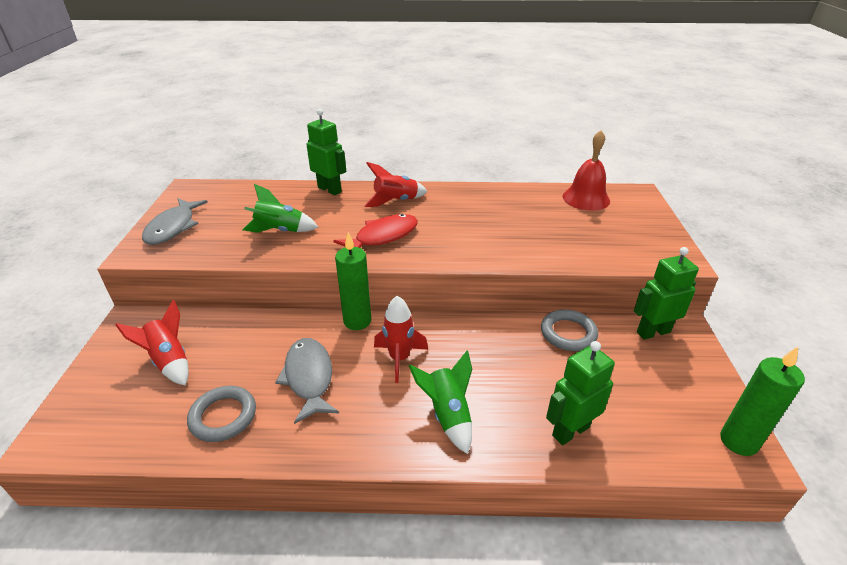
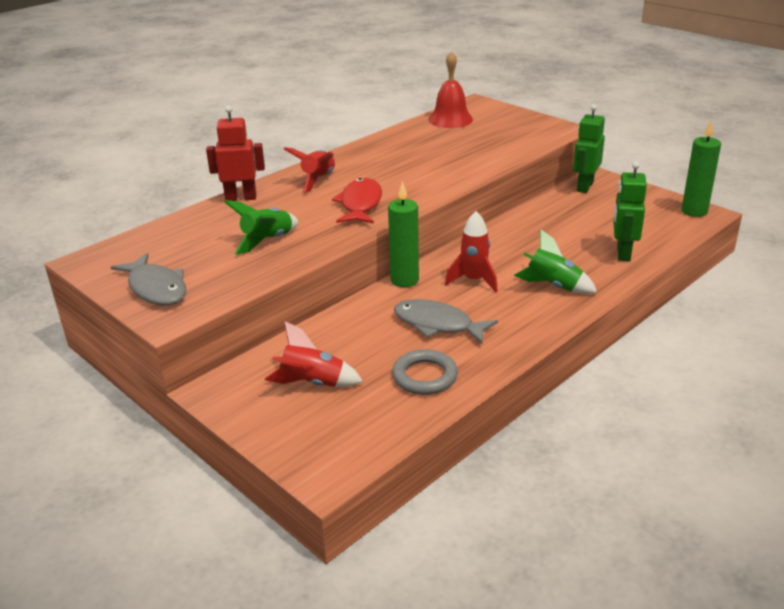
camera: 45 degrees left, 5 degrees down
green robot [307,109,346,195] -> red robot [206,105,265,201]
grey ring [541,309,598,351] -> none

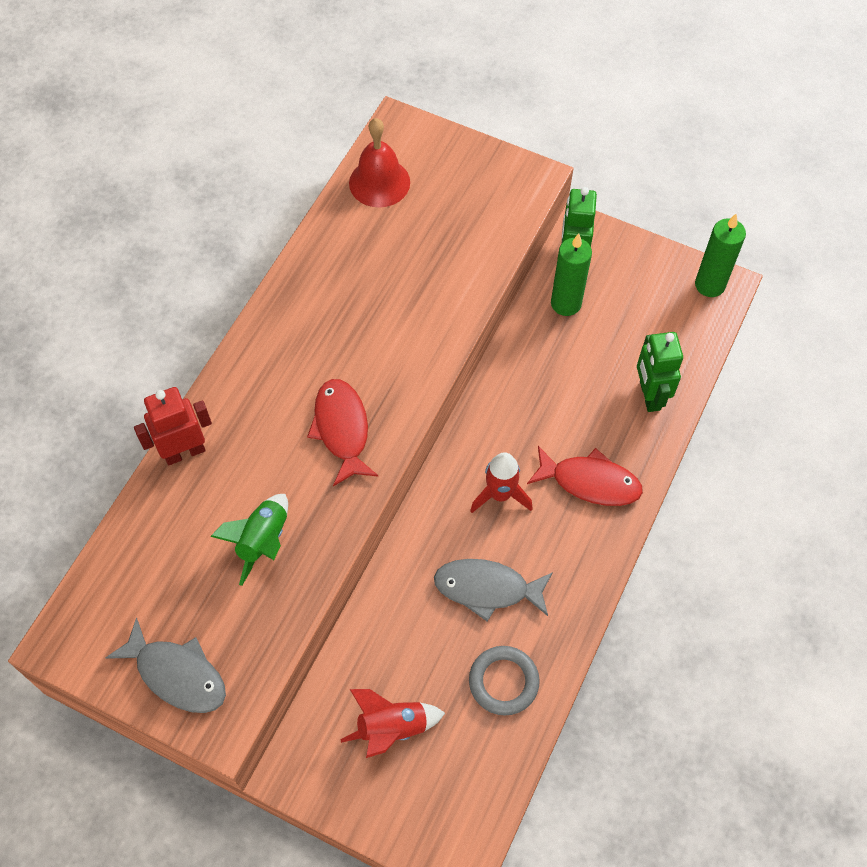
camera: 20 degrees left, 30 degrees up
red rocket [284,147,335,193] -> none
green candle [388,181,419,287] -> green candle moved to [551,233,592,316]
green rocket [514,229,597,294] -> red fish [527,446,643,506]

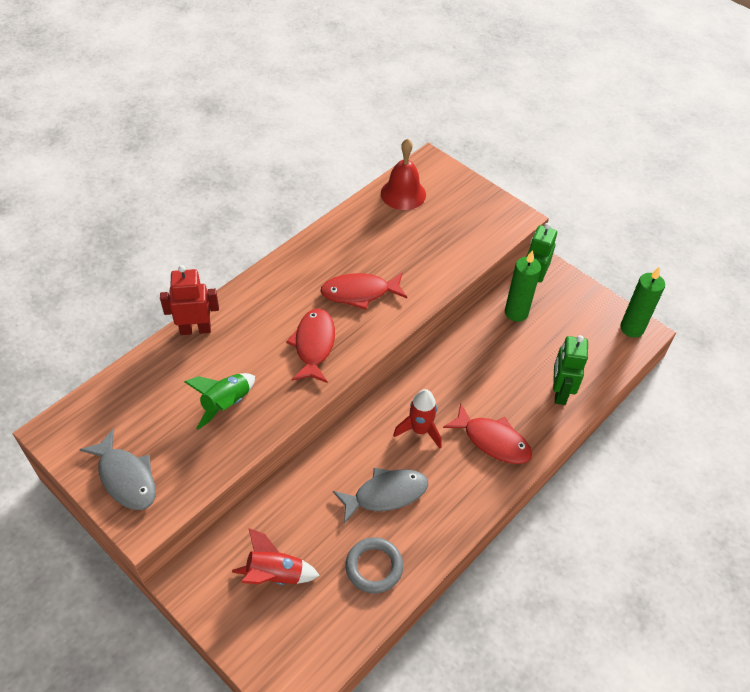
camera: 15 degrees right, 10 degrees down
grey fish [434,559,553,621] -> grey fish turned 135 degrees clockwise [333,468,428,524]
none -> red fish [320,273,407,310]

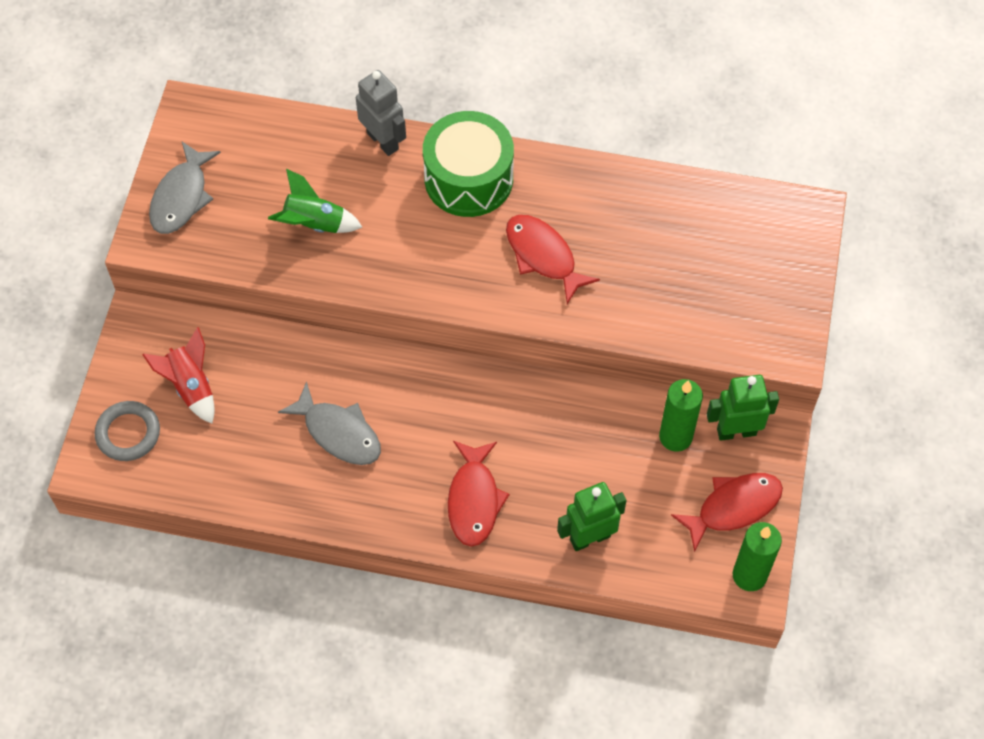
camera: 60 degrees right, 10 degrees up
red robot [160,265,219,335] -> grey robot [356,70,406,156]
red fish [286,308,335,383] -> red fish moved to [671,473,783,552]
grey ring [345,537,403,593] -> grey ring moved to [95,401,160,461]
red bell [381,138,426,210] -> none
red rocket [393,389,442,448] -> none
none -> green drum [423,111,514,217]

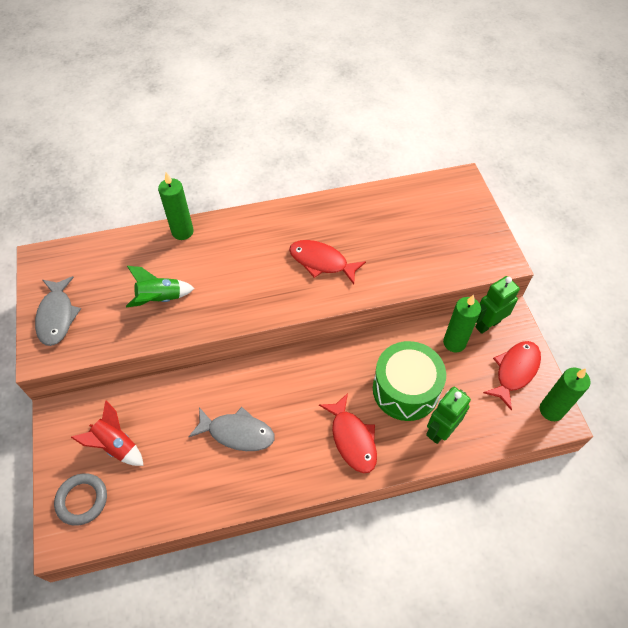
camera: 25 degrees left, 5 degrees down
grey robot [356,70,406,156] -> green candle [158,172,194,240]
green drum [423,111,514,217] -> green drum moved to [373,341,446,421]

